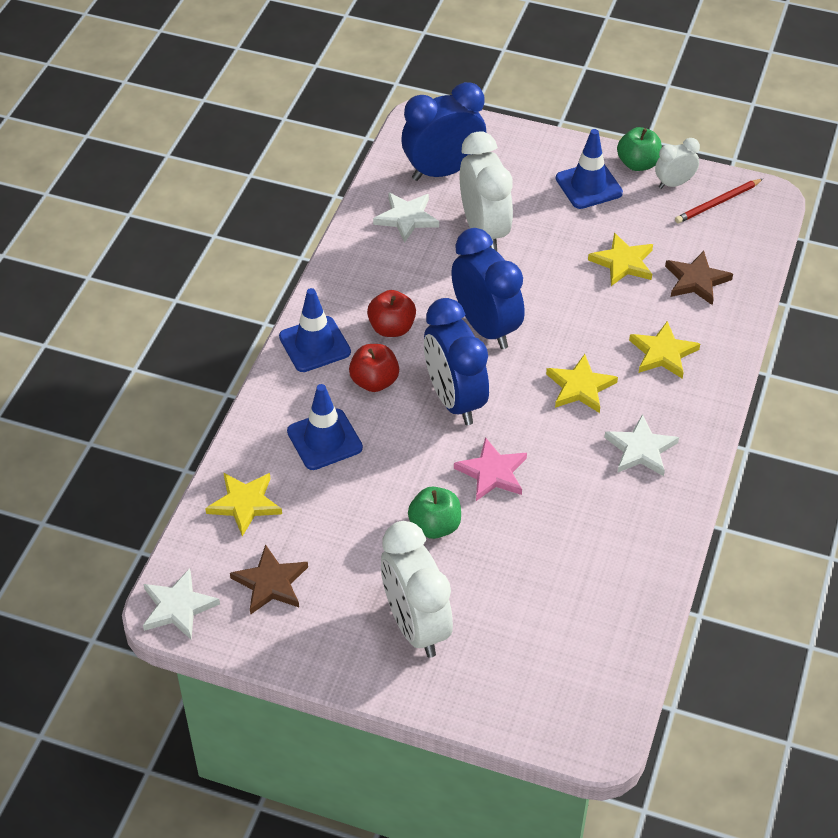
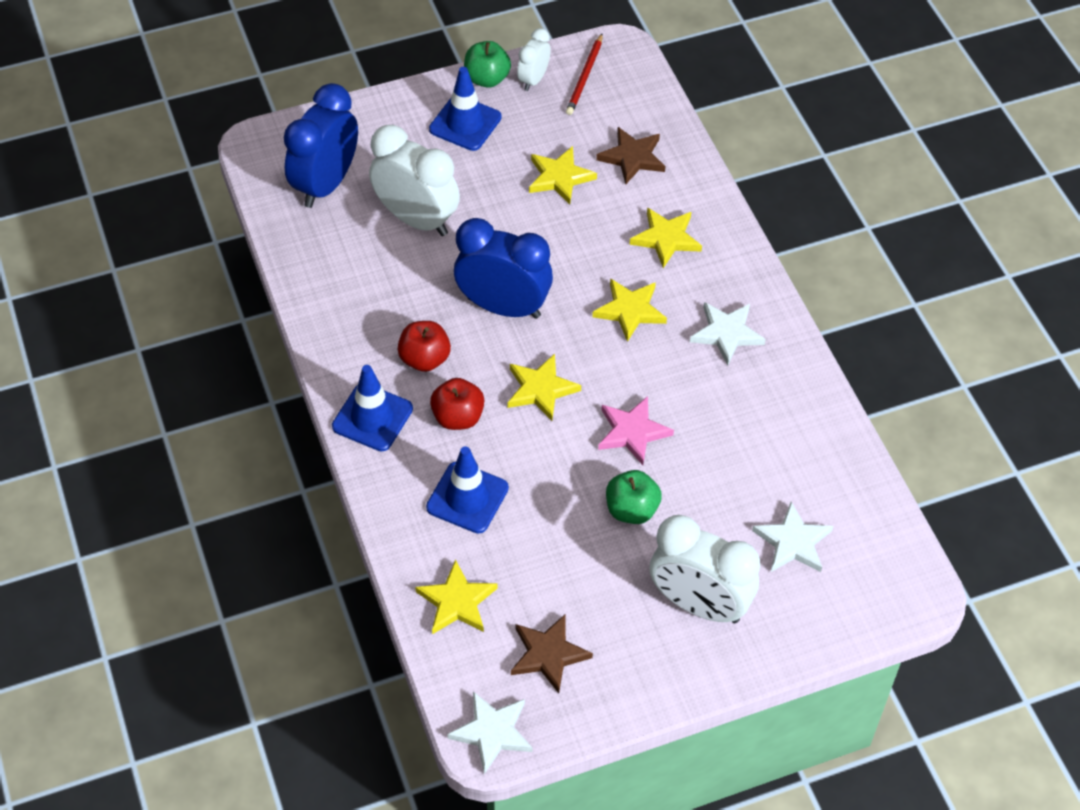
camera: 40 degrees left, 5 degrees up
white star [373,192,439,243] -> white star moved to [752,502,833,572]
blue clock [424,298,489,425] -> yellow star [508,354,581,421]

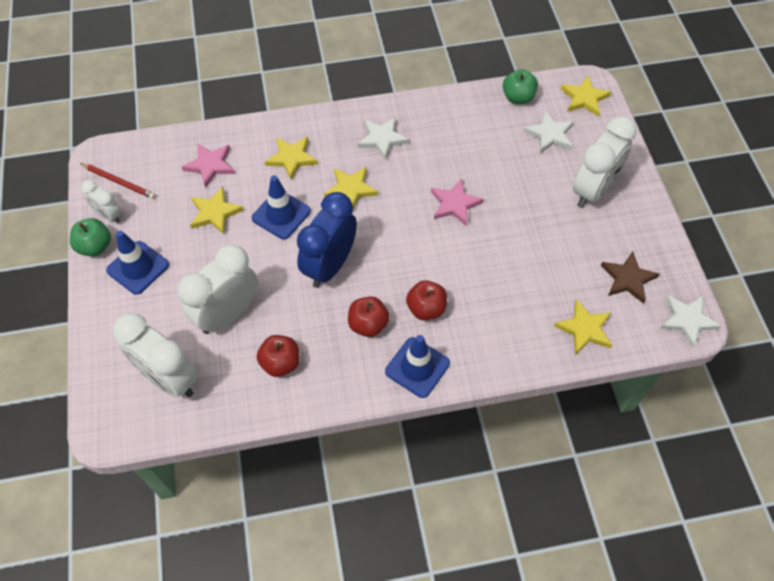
camera: 80 degrees left, 5 degrees up
blue clock [284,83,358,208] -> white clock [113,313,198,397]
blue traffic cone [426,446,509,533] -> blue traffic cone moved to [252,175,311,239]
yellow star [508,354,581,421] -> yellow star moved to [561,76,611,117]
brown star [596,127,665,184] -> pink star [182,143,235,188]
green apple [606,470,662,524] -> green apple moved to [503,69,538,104]
none -> red apple [257,335,300,377]

